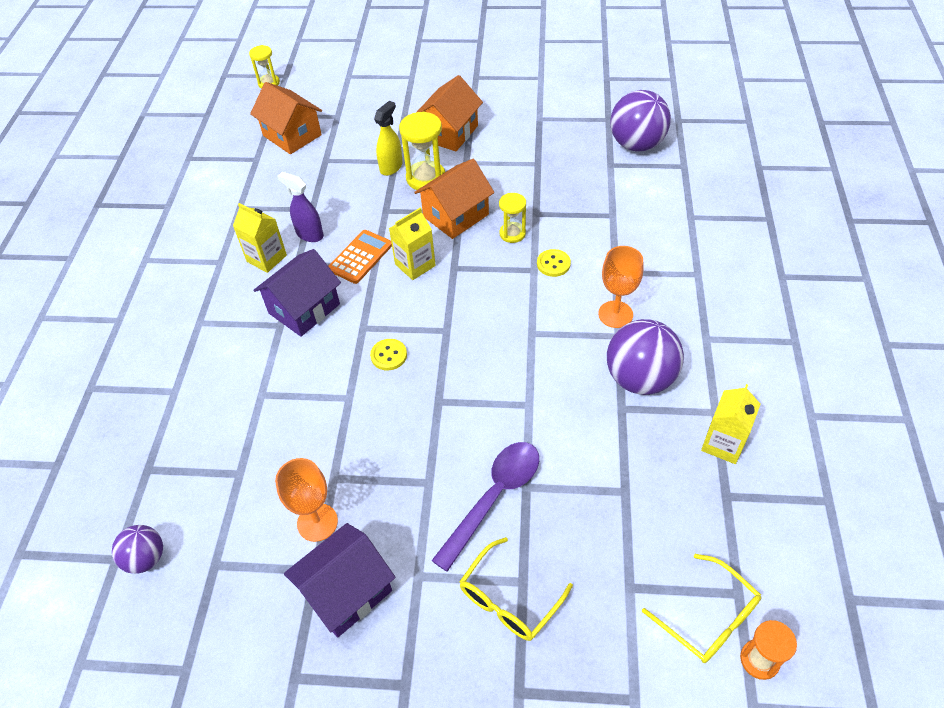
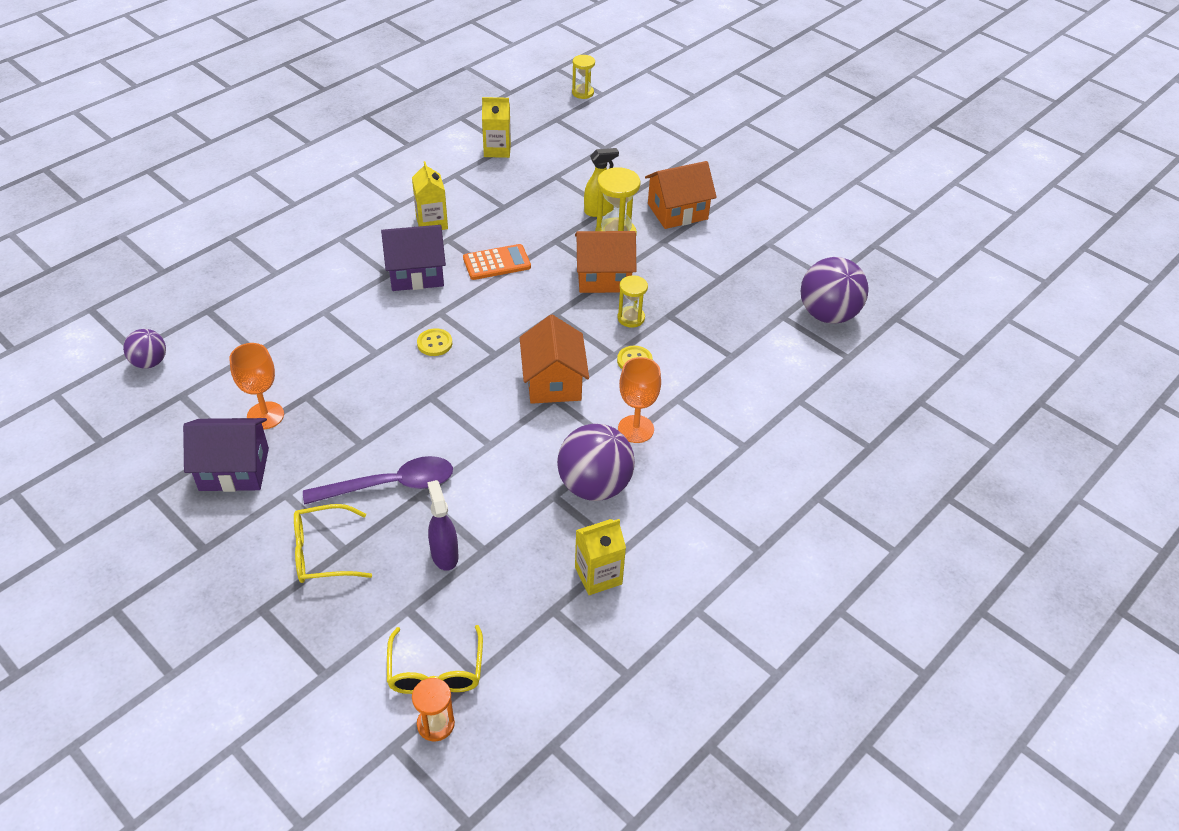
camera: 35 degrees right, 5 degrees down
orange house [250,82,322,154] -> orange house moved to [520,315,589,404]
purple spray bottle [277,172,324,242] -> purple spray bottle moved to [427,480,459,571]
yellow carton [389,208,436,280] -> yellow carton moved to [482,97,511,158]

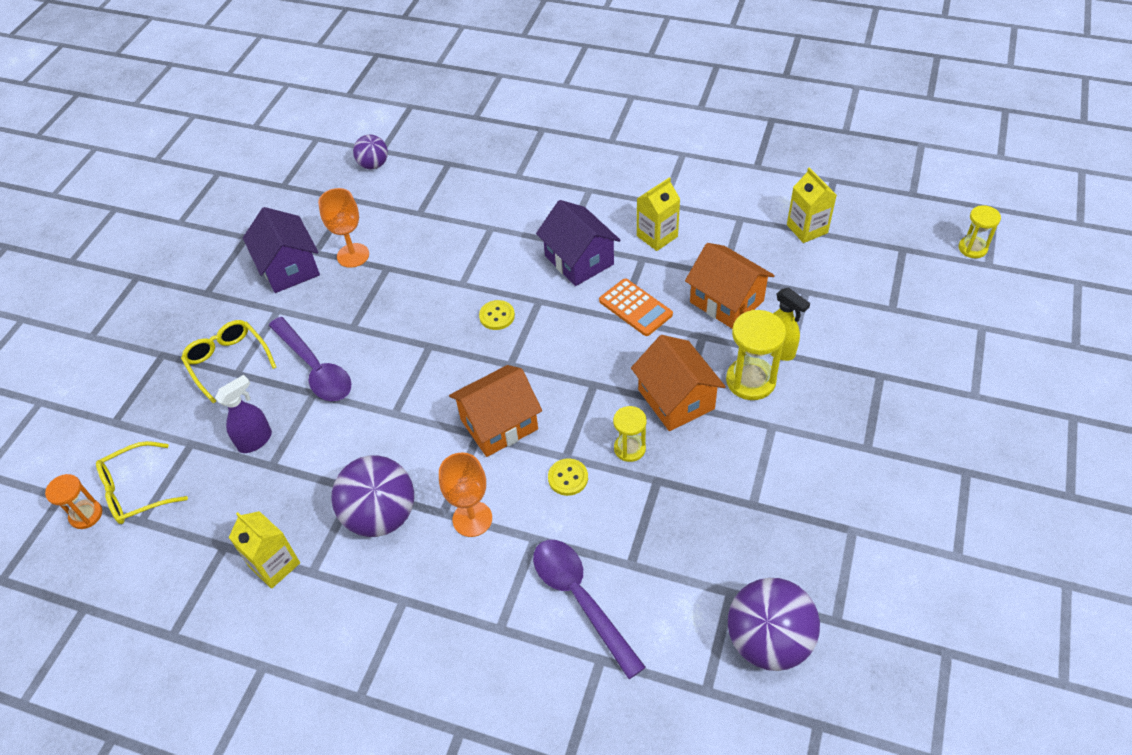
camera: 70 degrees right, 5 degrees up
orange house [645,161,717,229] -> orange house moved to [685,243,775,329]
none -> purple spoon [533,540,646,679]

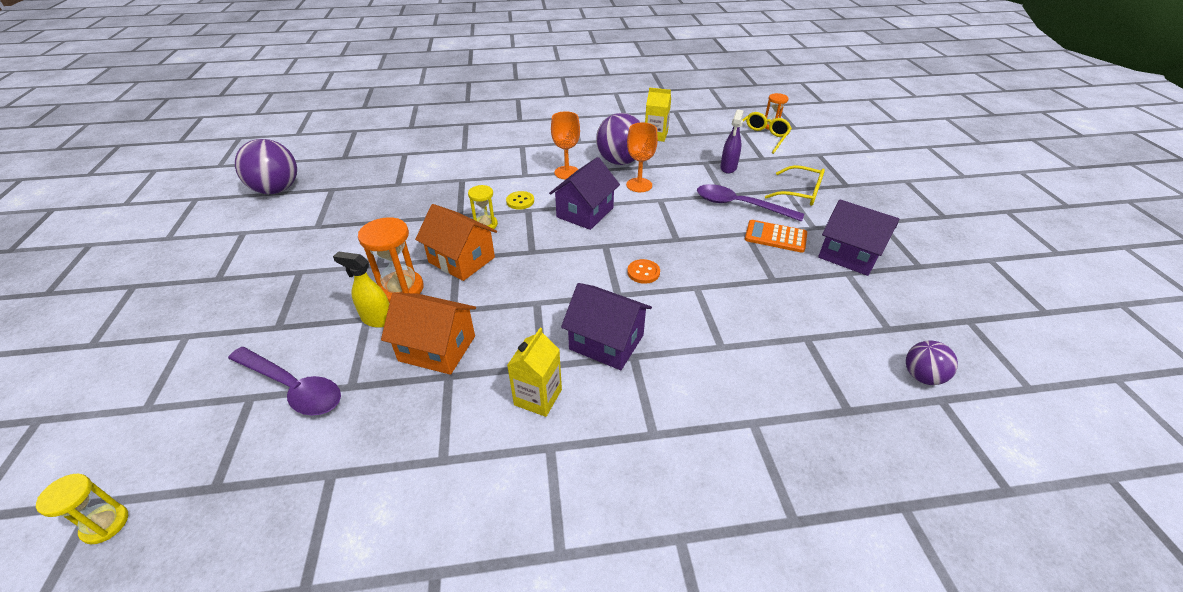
camera: 150 degrees right, 10 degrees down
orange goblet [318,188,369,268] -> orange goblet moved to [626,123,658,192]
orange house [449,365,542,457] -> purple house [549,157,620,230]
yellow button [479,300,515,330] -> orange button [627,259,660,284]
purple spoon [533,540,646,679] -> purple spoon moved to [228,347,341,416]
orange calculator [599,279,673,336] -> orange calculator moved to [745,220,807,253]
yellow hourglass [726,310,786,400] -> orange hourglass [358,217,424,303]
purple ball [728,578,820,671] -> purple ball moved to [235,139,297,194]
yellow carton [787,168,837,243] -> none

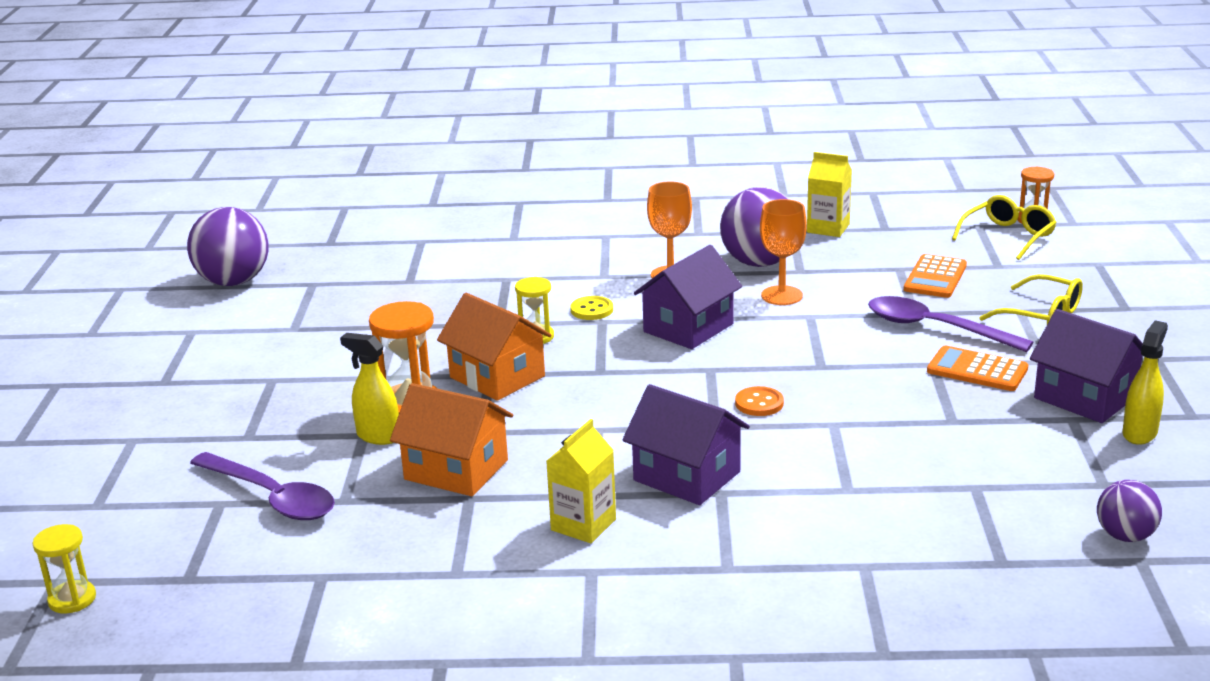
camera: 10 degrees right, 15 degrees down
purple spray bottle [720,109,744,174] -> orange calculator [904,254,967,298]
none -> yellow spray bottle [1122,320,1168,445]

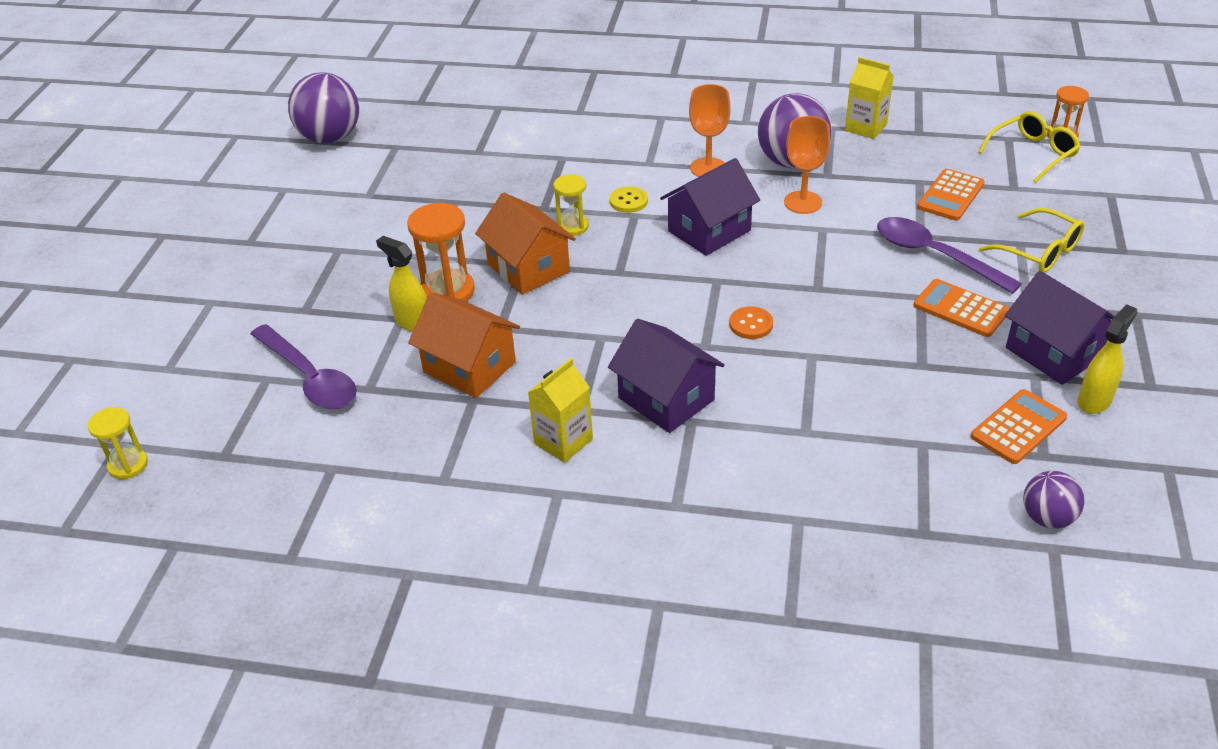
camera: 10 degrees right, 15 degrees up
none -> orange calculator [971,389,1067,464]

